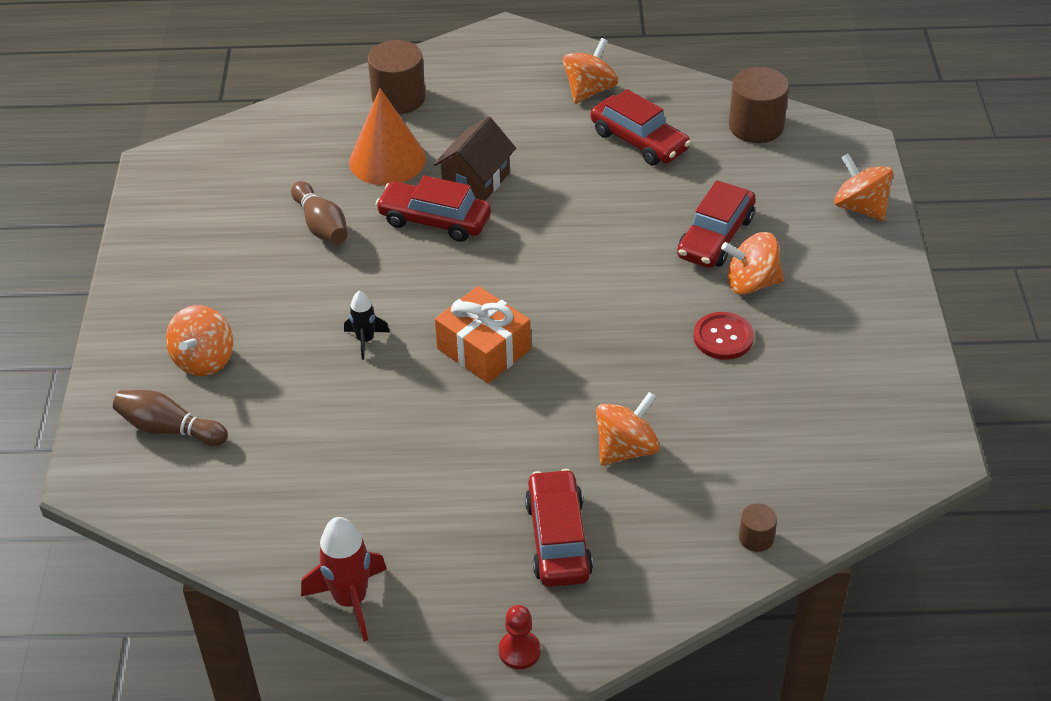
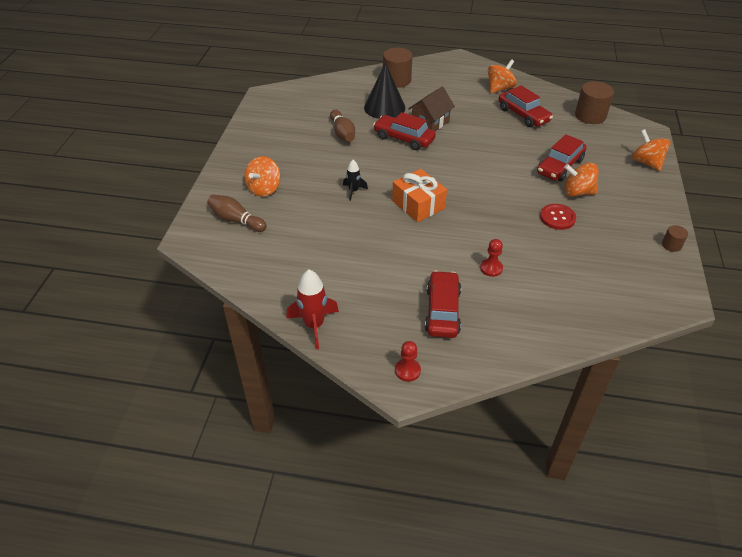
camera: 10 degrees right, 0 degrees up
orange cone [349,88,426,185] -> black cone [364,63,405,119]
orange spinning top [596,392,660,466] -> red pawn [480,239,503,277]
brown cylinder [739,503,777,552] -> brown cylinder moved to [662,225,688,252]

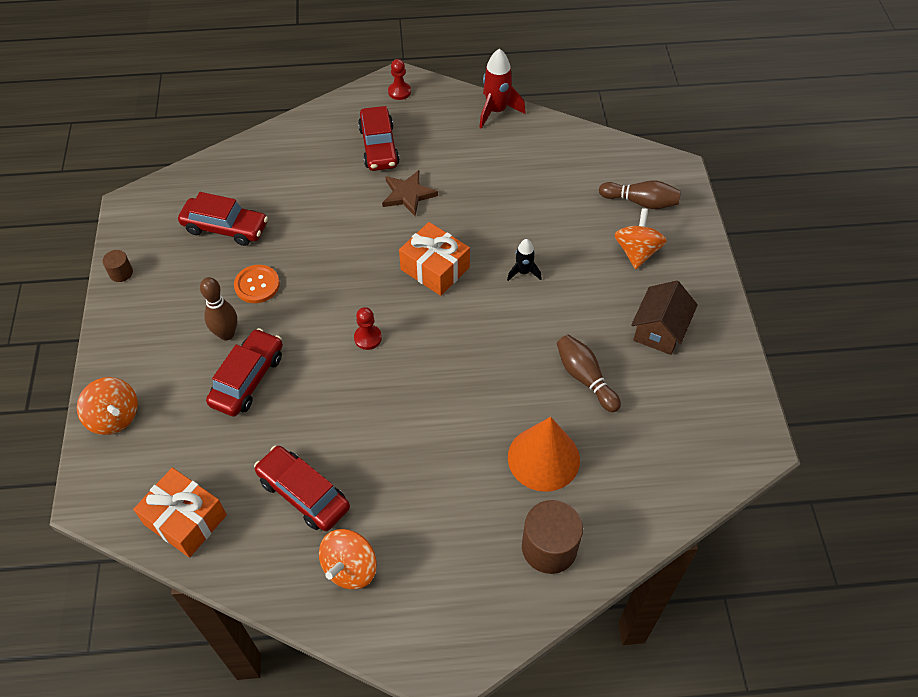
camera: 165 degrees right, 10 degrees up
black cone [364,63,405,119] -> orange cone [508,417,580,492]
red car [373,112,436,150] -> red car moved to [178,192,268,246]
brown house [408,86,455,131] -> brown house moved to [631,281,698,355]
red pawn [480,239,503,277] -> red pawn moved to [354,307,382,350]
red button [540,204,576,230] -> orange button [234,265,280,303]
orange spinning top [564,163,599,197] -> brown bowling pin [200,277,237,340]
brown cylinder [575,81,614,124] -> orange gift [133,468,227,558]
none -> brown star [382,170,438,216]

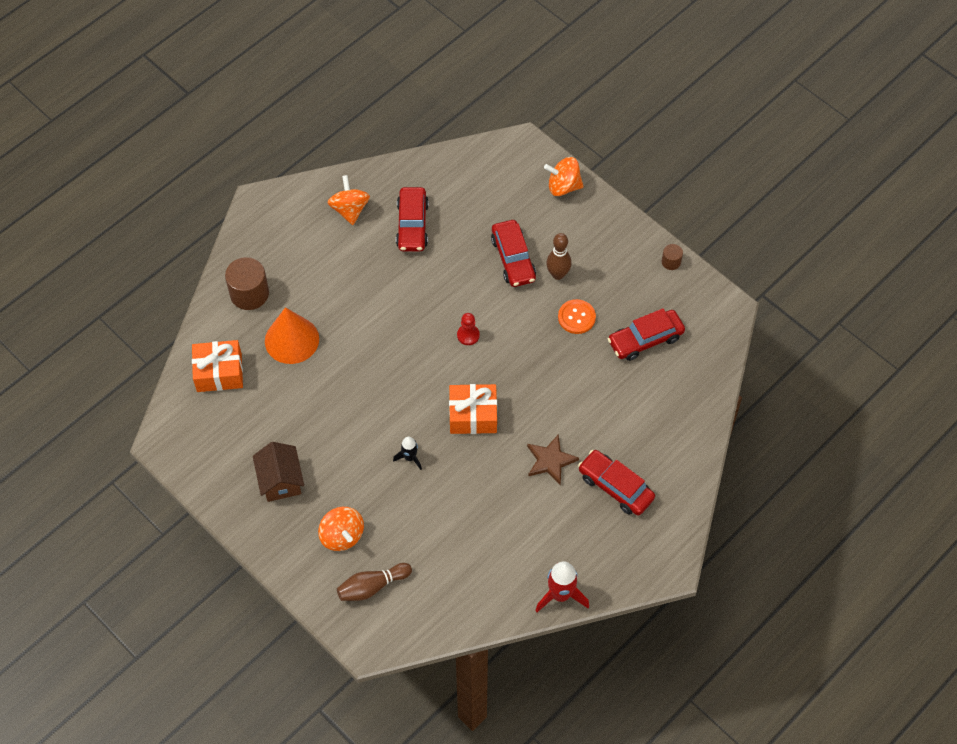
camera: 140 degrees right, 5 degrees up
orange gift [133,468,227,558] -> orange gift moved to [192,340,243,392]
red car [254,445,350,531] -> red car turned 90 degrees clockwise [396,187,429,252]
red pawn [388,59,411,100] -> none
brown bowling pin [557,335,621,412] -> none

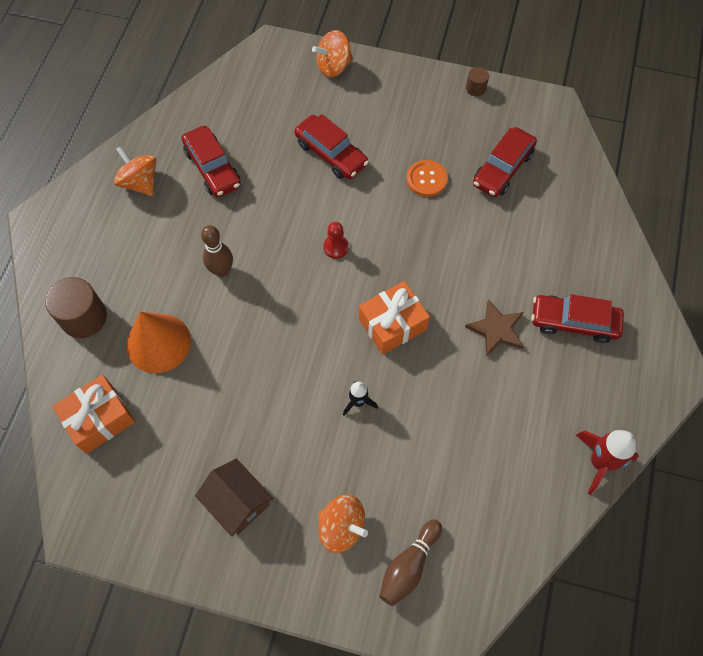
camera: 30 degrees left, 5 degrees up
brown bowling pin [546,233,572,280] -> brown bowling pin moved to [201,225,233,277]

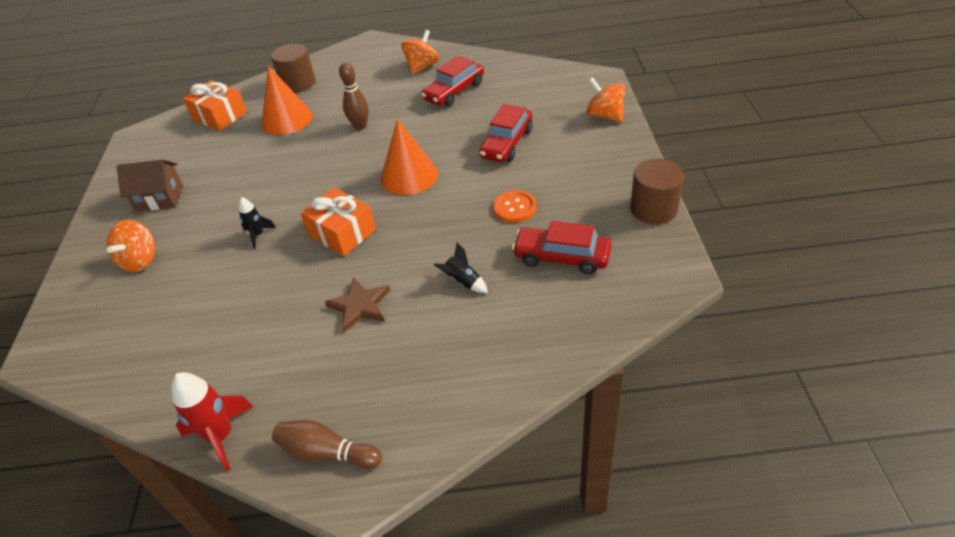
camera: 75 degrees right, 20 degrees down
brown house [195,458,273,537] -> brown house turned 60 degrees clockwise [117,159,183,212]
red pawn [323,222,349,259] -> orange cone [380,119,438,195]
brown bowling pin [379,519,442,606] -> brown bowling pin moved to [272,420,382,469]
brown cylinder [466,67,489,96] -> brown cylinder [630,159,684,224], size x1.98
red car [531,294,624,343] -> none
none -> black rocket [434,242,488,293]

